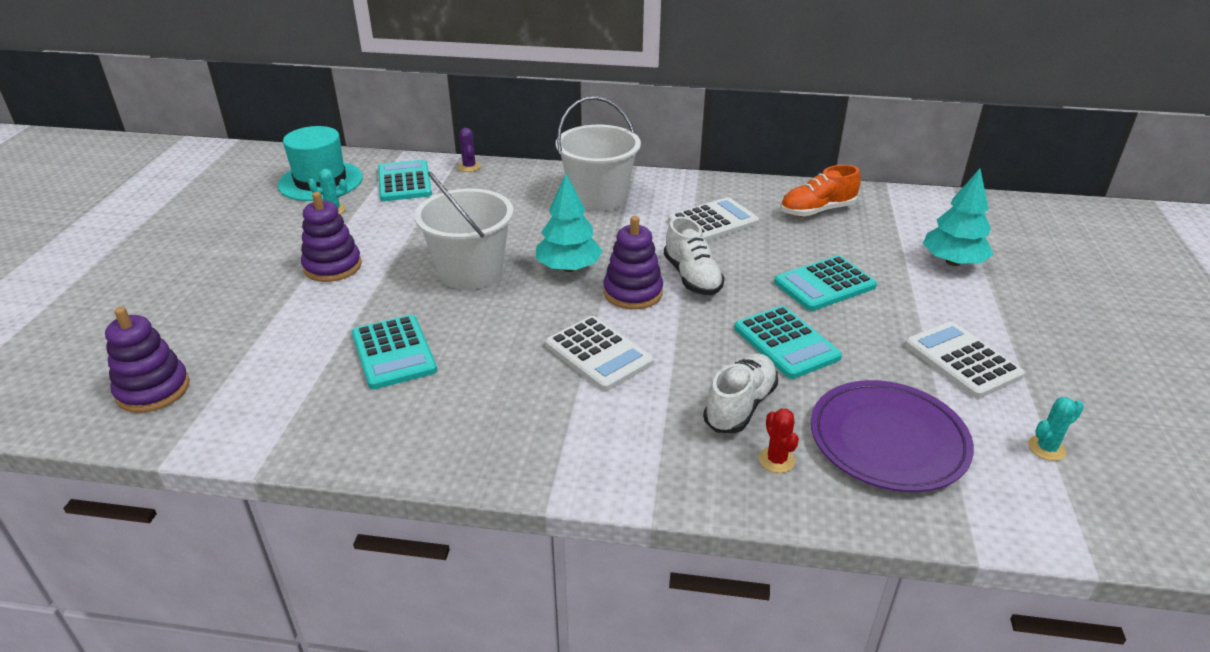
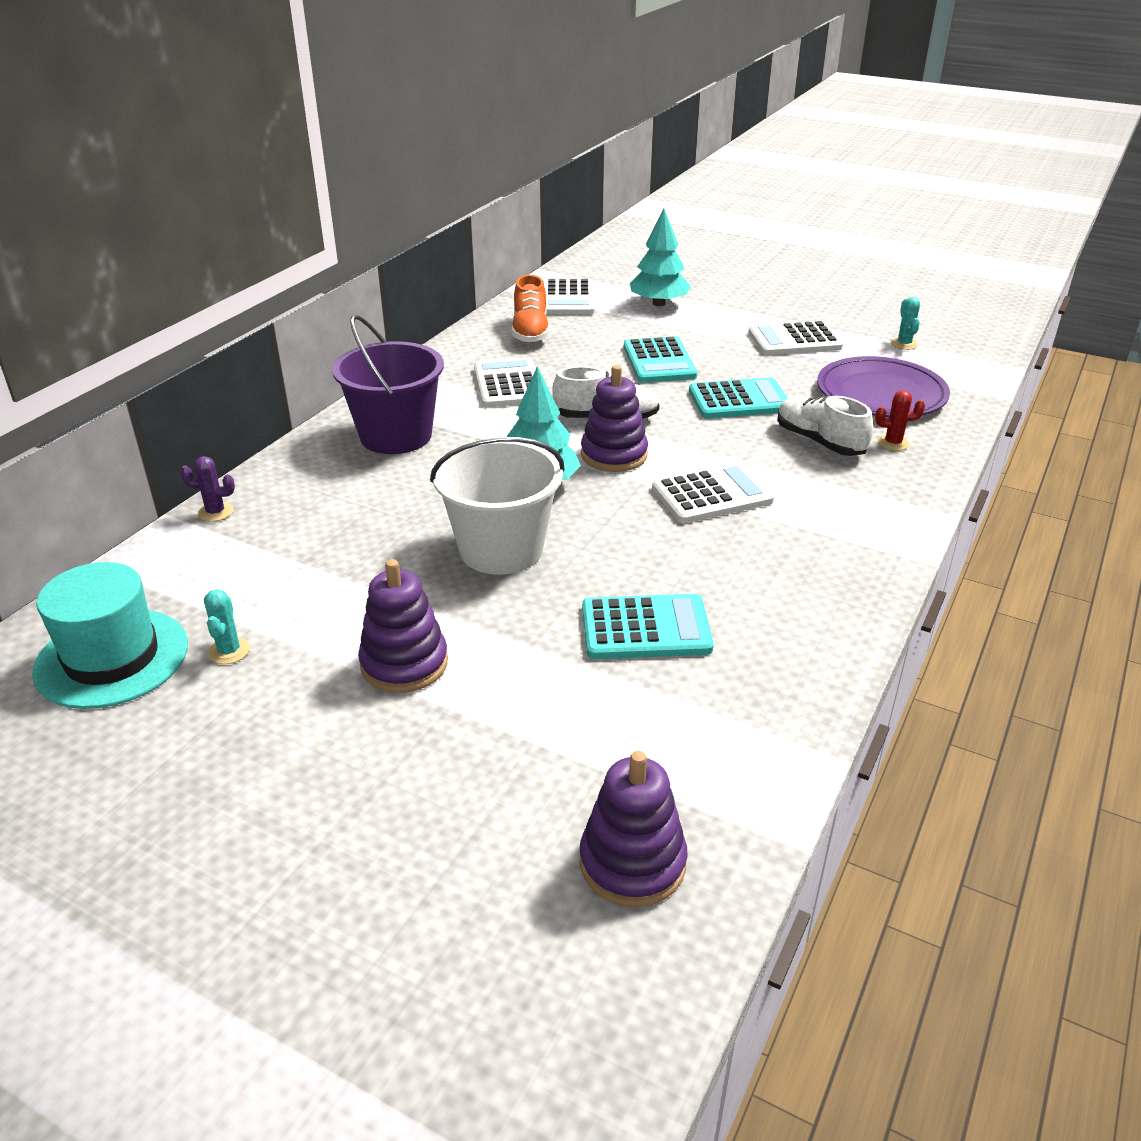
camera: 70 degrees left, 0 degrees up
turquoise calculator [378,160,432,201] -> none
white bucket [556,97,641,211] -> purple bucket [332,315,444,454]
none -> white calculator [543,279,595,314]

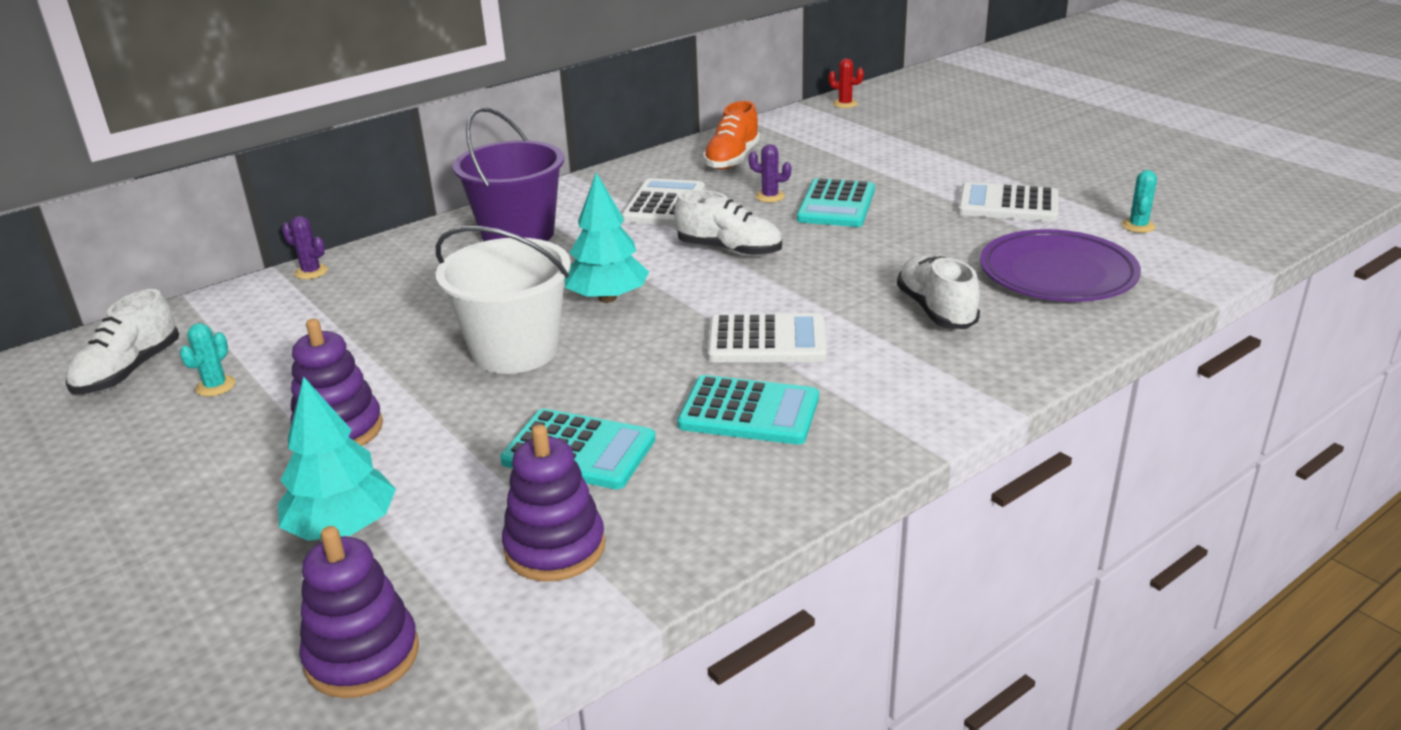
camera: 25 degrees right, 5 degrees down
turquoise hat [32,562,188,709] -> white shoe [66,289,179,394]
white calculator [543,279,595,314] -> none
purple stacking toy [581,365,648,472] -> purple stacking toy moved to [502,425,606,581]
turquoise tree [630,209,691,306] -> turquoise tree moved to [278,376,396,541]
turquoise calculator [689,377,788,418] -> turquoise calculator moved to [677,375,819,444]
red cactus [875,390,925,451] -> red cactus moved to [828,58,864,108]
none -> purple cactus [748,144,791,202]

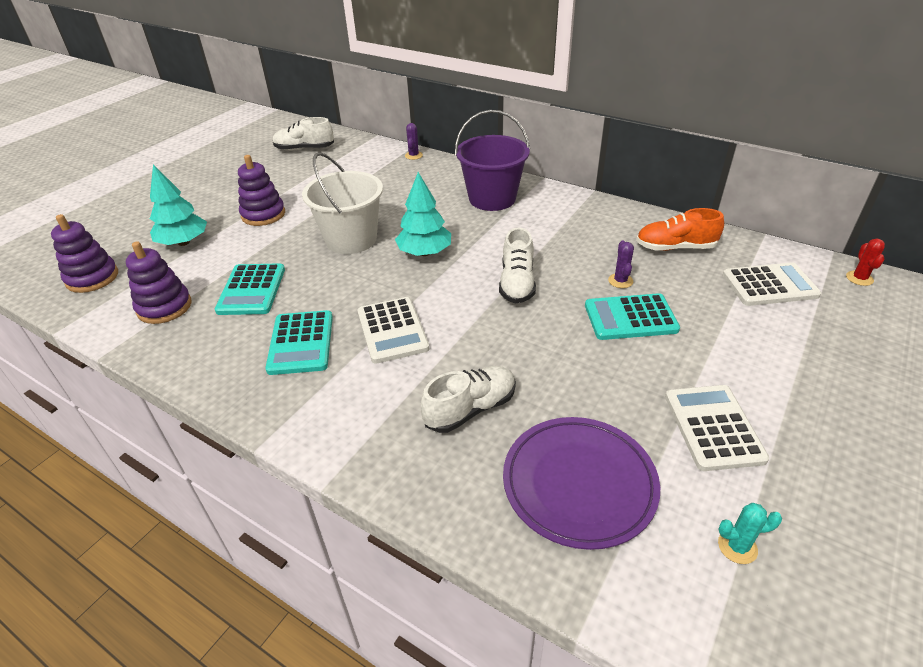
camera: 70 degrees right, 10 degrees up
turquoise cactus [179,323,236,397] -> none
white calculator [622,178,705,226] -> white calculator moved to [723,262,821,306]

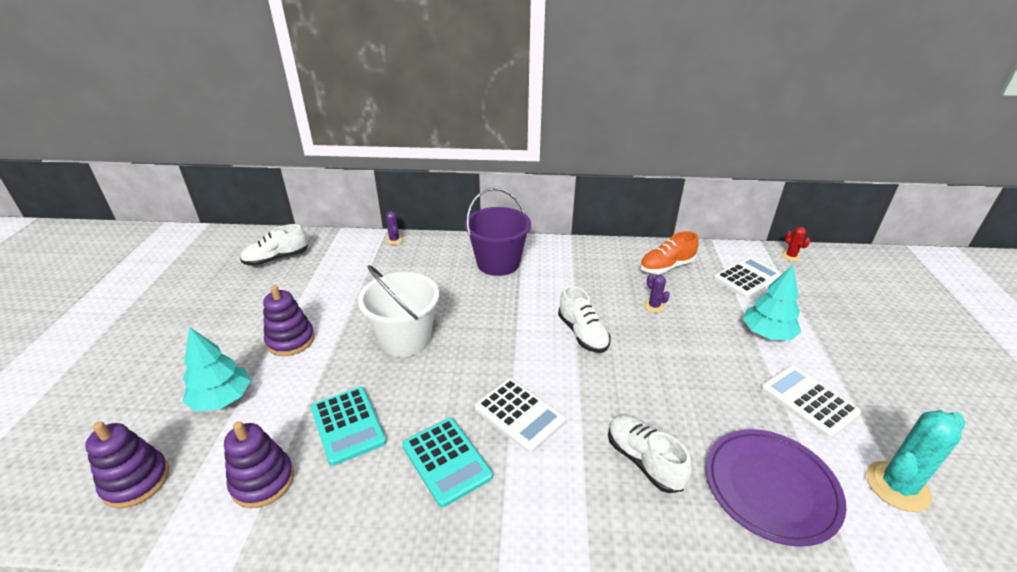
camera: 30 degrees left, 5 degrees down
turquoise tree [395,172,451,256] -> turquoise tree moved to [742,265,801,340]
white shoe [420,366,516,433] -> white shoe turned 60 degrees counterclockwise [608,415,692,493]
turquoise calculator [585,293,680,340] -> none
turquoise cactus [718,503,782,564] -> turquoise cactus [866,410,965,512], size x1.98

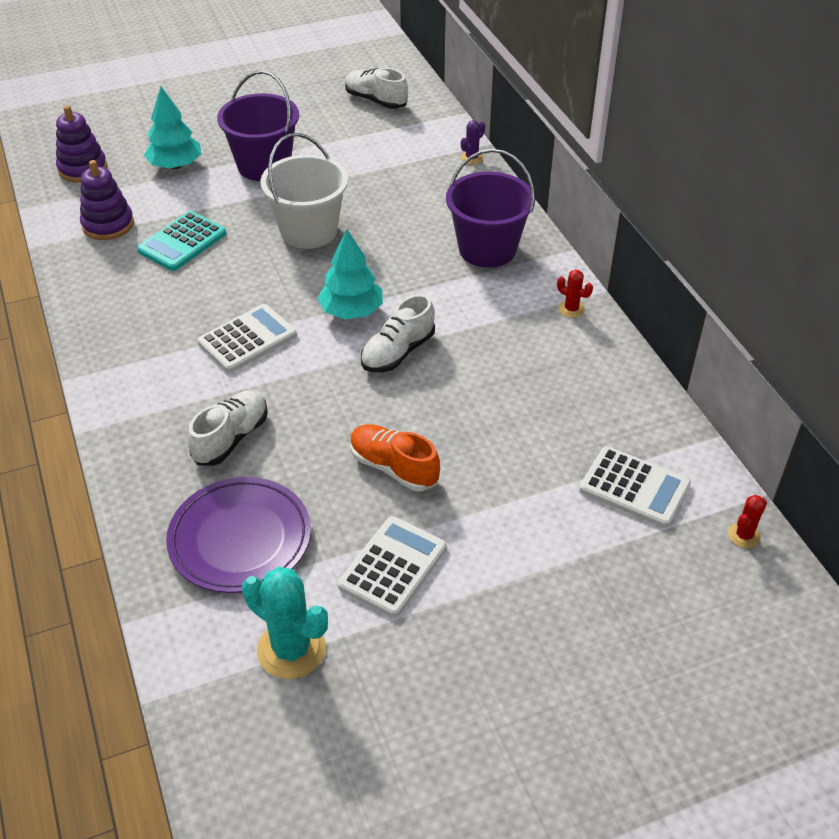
camera: 65 degrees right, 10 degrees up
purple stacking toy [263,285,315,356] -> purple bucket [217,70,299,181]
turquoise calculator [402,418,493,507] -> none
white calculator [474,378,566,453] -> white calculator turned 150 degrees counterclockwise [197,304,297,373]
orange shoe [640,231,699,274] -> orange shoe moved to [350,424,440,491]
purple cactus [644,274,670,313] -> none
turquoise tree [742,265,801,340] -> turquoise tree moved to [317,229,383,320]
none -> red cactus [557,270,593,318]

